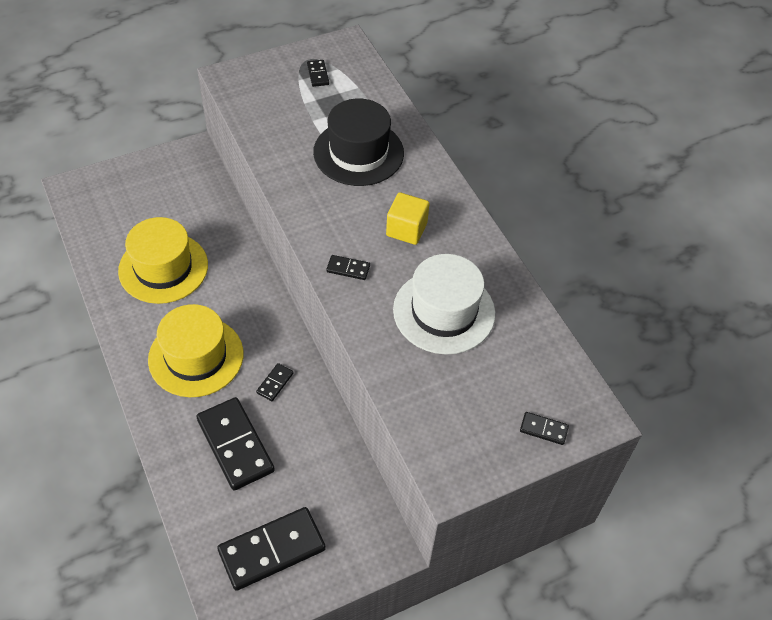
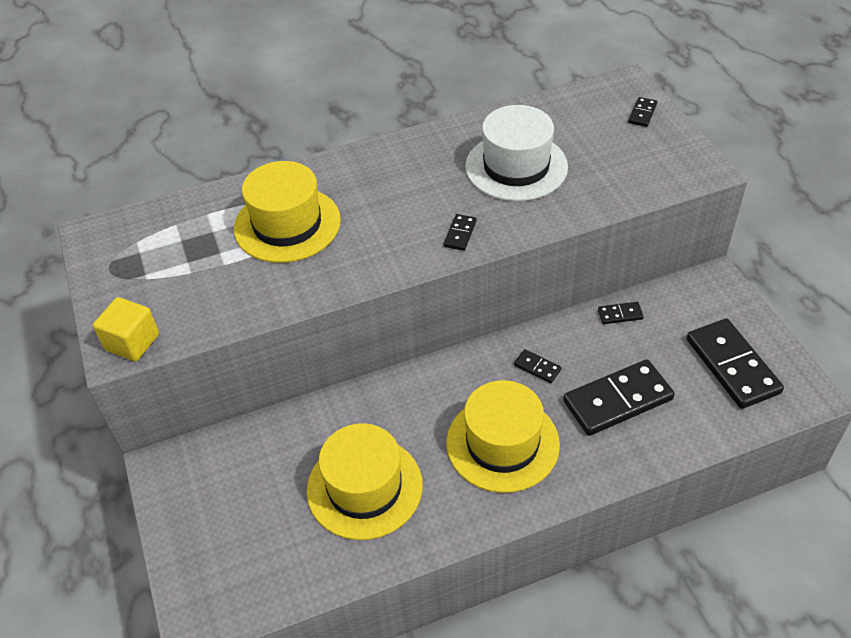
camera: 80 degrees left, 5 degrees down
black domino [307,60,329,87] -> black domino moved to [598,302,644,324]
black hat [313,98,404,186] -> yellow hat [234,161,341,263]
yellow cube [386,192,430,245] -> yellow cube moved to [93,297,159,361]

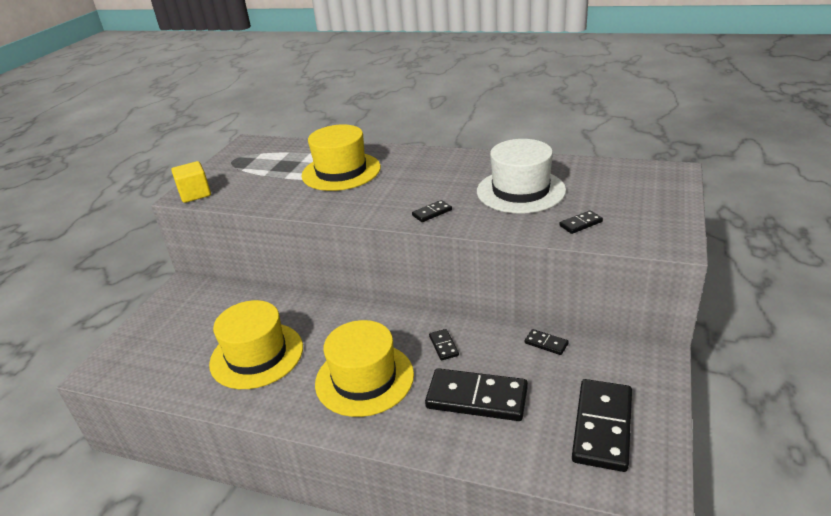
camera: 40 degrees right, 15 degrees down
black domino [628,97,657,127] -> black domino moved to [559,210,603,234]

